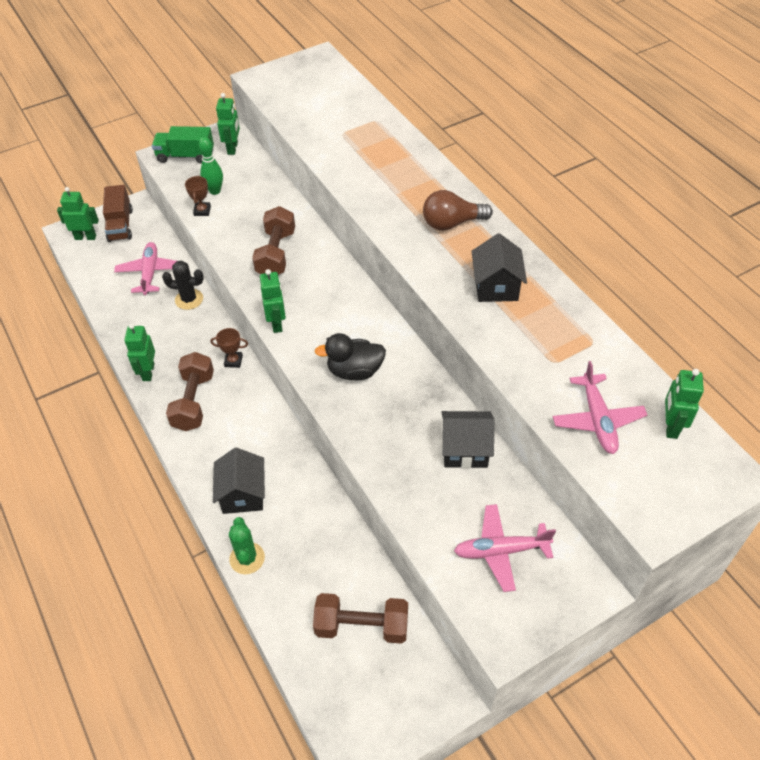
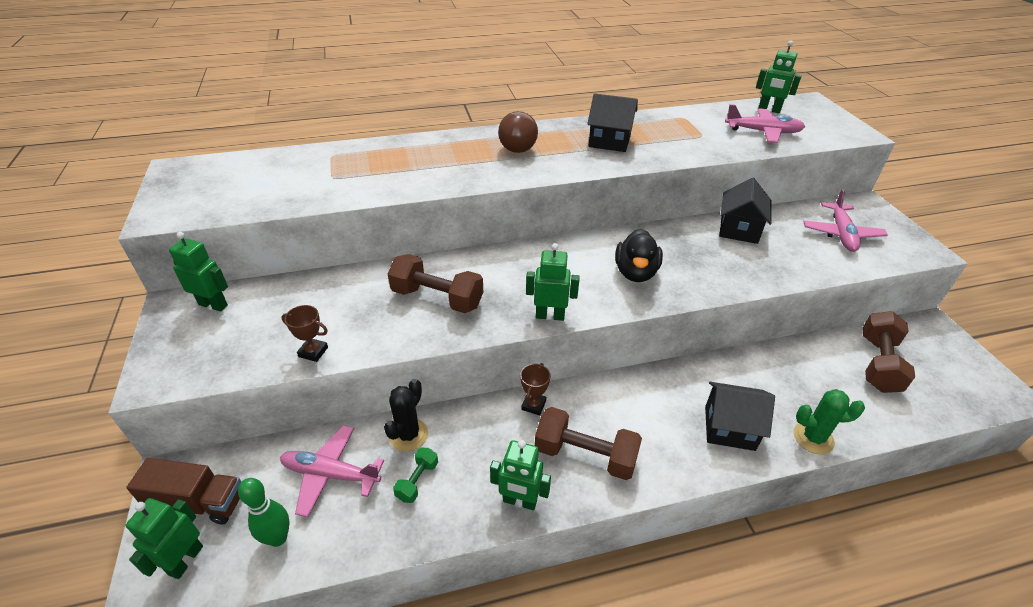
camera: 75 degrees left, 10 degrees down
green truck [152,126,214,164] -> none
green bowling pin [198,137,223,195] -> green bowling pin moved to [238,478,290,547]
none -> green dumbbell [393,448,438,503]

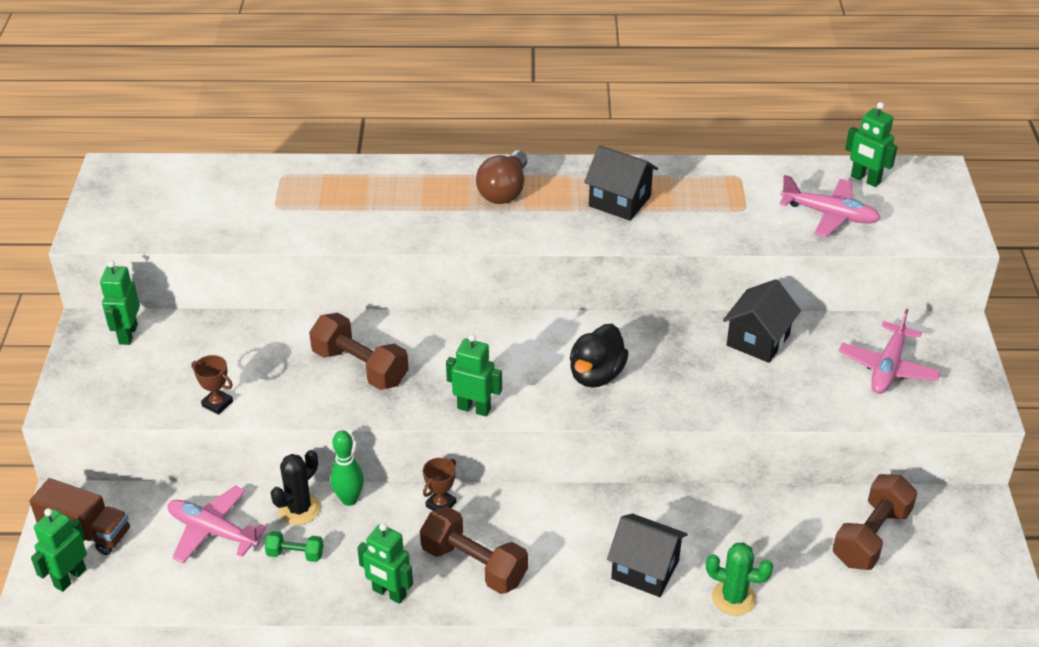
camera: 15 degrees right, 0 degrees up
green robot [169,232,228,311] -> green robot turned 120 degrees counterclockwise [100,260,140,345]
green bowling pin [238,478,290,547] -> green bowling pin moved to [330,430,364,506]
green dumbbell [393,448,438,503] -> green dumbbell turned 60 degrees clockwise [265,531,323,562]

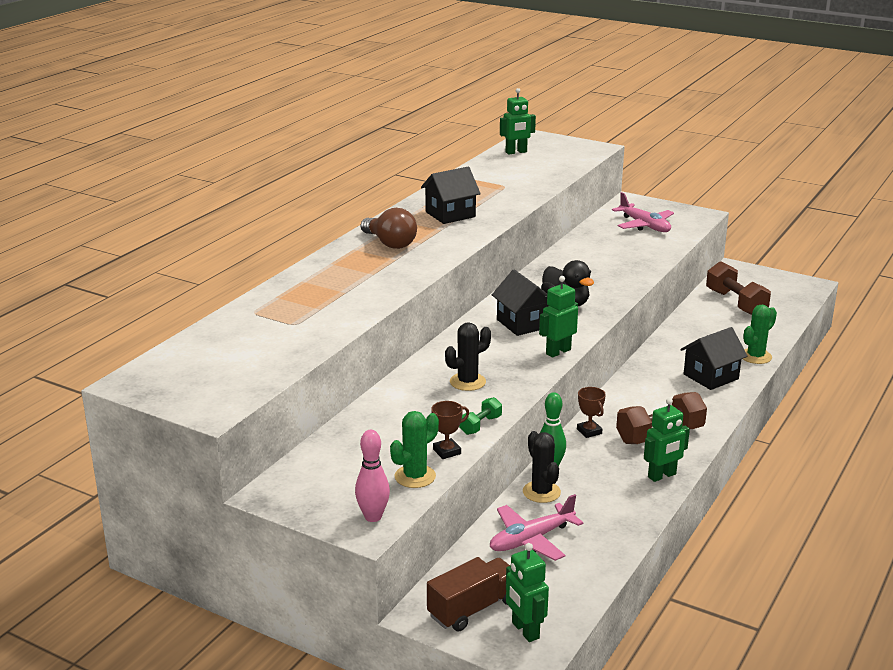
camera: 60 degrees left, 15 degrees down
green robot [100,260,140,345] -> none
green dumbbell [265,531,323,562] -> green dumbbell moved to [459,397,502,435]
brown dumbbell [309,313,409,390] -> black cactus [445,322,491,391]
black house [723,279,801,363] -> black house moved to [492,269,548,336]
pink plane [780,175,881,237] -> none
none -> pink bowling pin [355,430,390,522]
none -> green cactus [390,411,439,488]

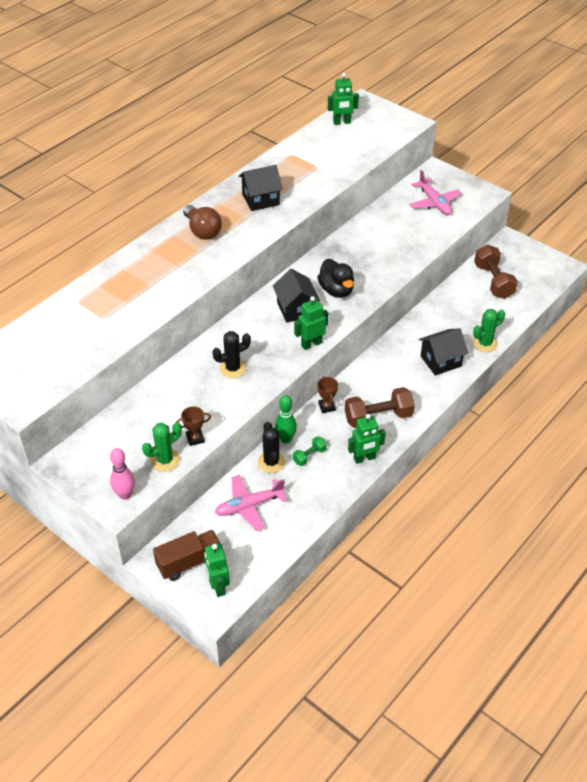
camera: 10 degrees right, 20 degrees up
green dumbbell [459,397,502,435] -> green dumbbell moved to [293,437,327,466]

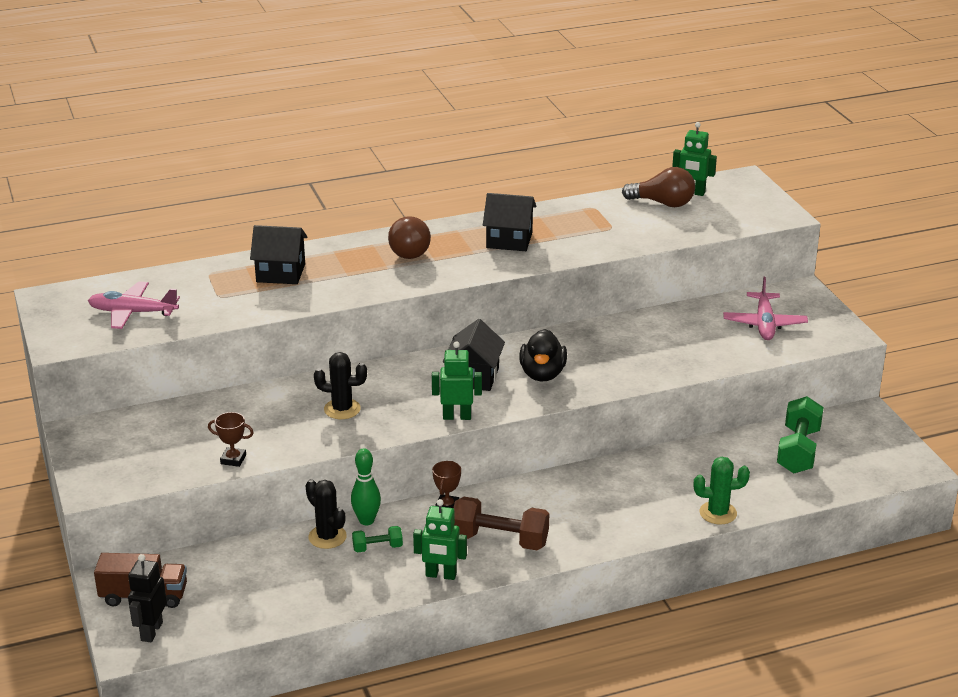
camera: 30 degrees right, 15 degrees down
pink bowling pin [110,448,135,500] -> none
green cactus [142,423,182,472] -> none
green robot [204,543,230,597] -> black robot [128,554,167,642]
pink plane [215,475,287,531] -> pink plane moved to [88,281,180,329]
black cactus [258,422,285,473] -> black cactus turned 60 degrees counterclockwise [305,479,347,549]
black house [419,328,468,376] -> black house moved to [250,225,308,284]
brown dumbbell [474,245,518,299] -> green dumbbell [777,396,824,473]
none -> brown light bulb [622,167,695,207]

